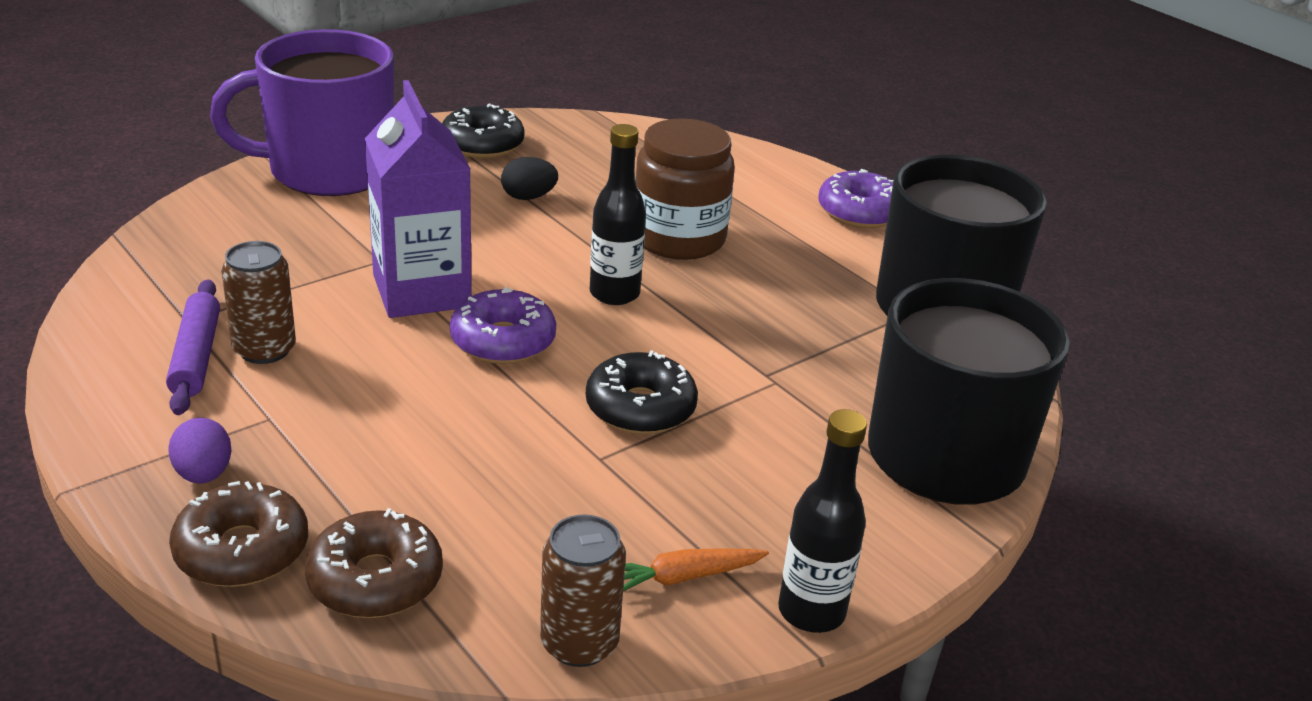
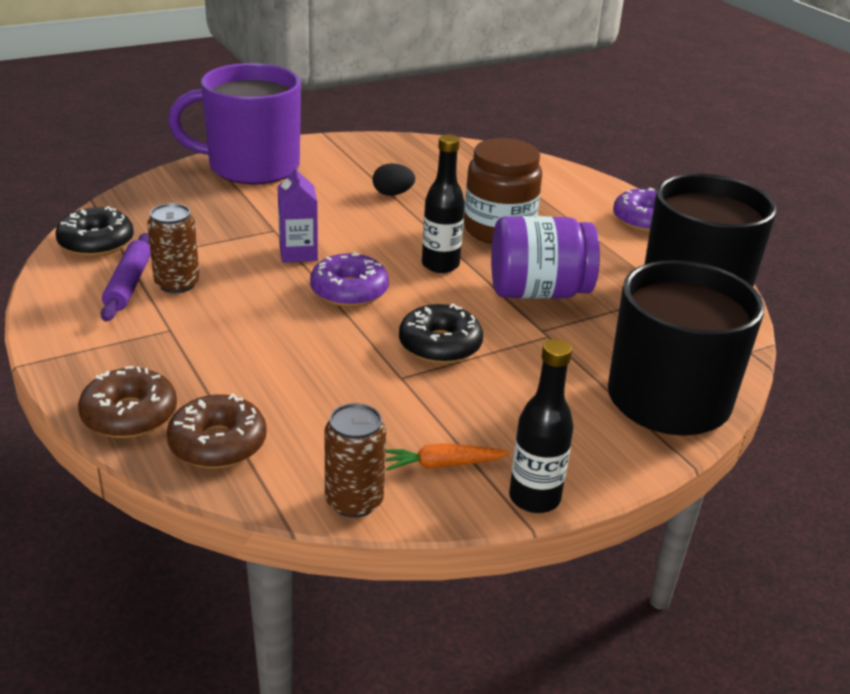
camera: 10 degrees right, 0 degrees up
purple egg [169,418,232,484] -> none
purple carton [365,80,472,318] -> purple carton [278,164,318,263], size x0.58
black donut [442,104,525,158] -> black donut moved to [56,206,134,257]
none -> purple jar [491,216,600,299]

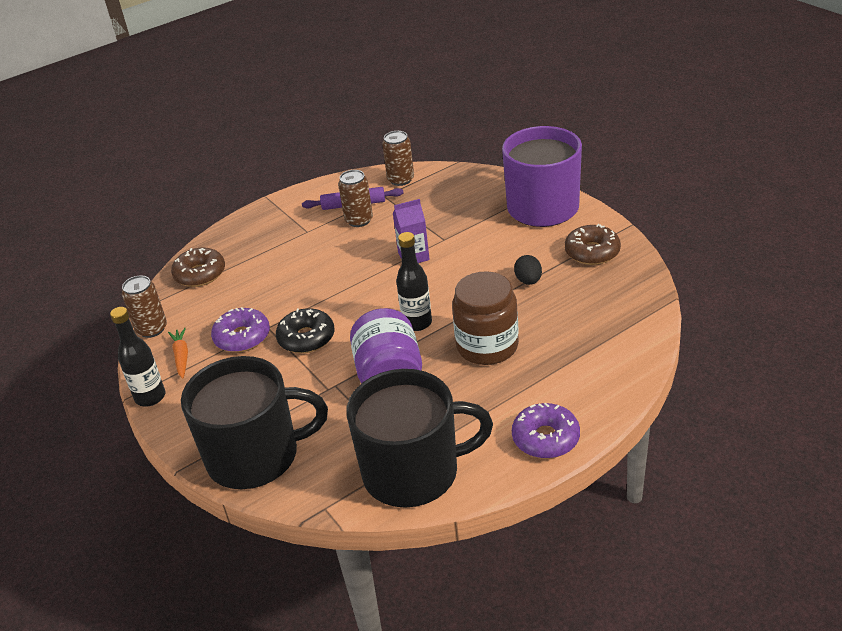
camera: 90 degrees right, 5 degrees up
black donut [56,206,134,257] -> brown can [382,131,414,186]
brown donut [78,366,177,438] -> brown donut moved to [565,224,621,265]
purple donut [310,252,389,307] -> purple donut moved to [211,307,270,352]

